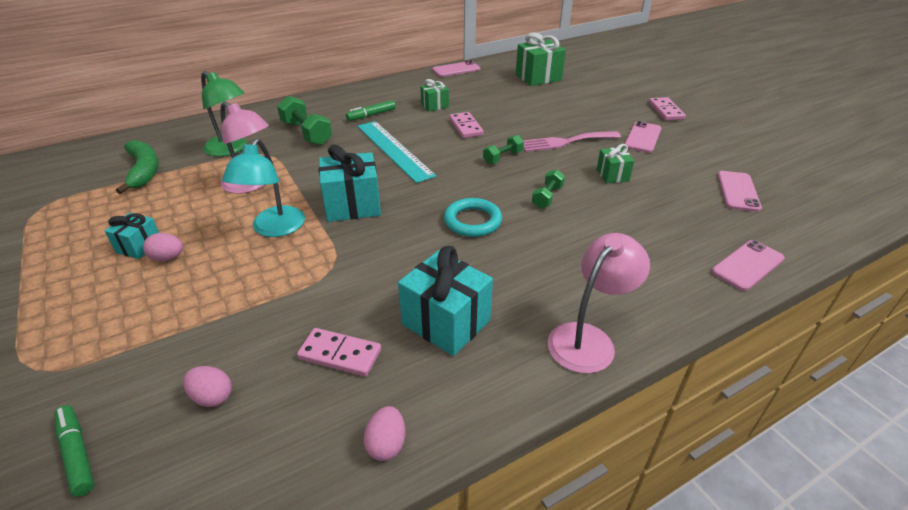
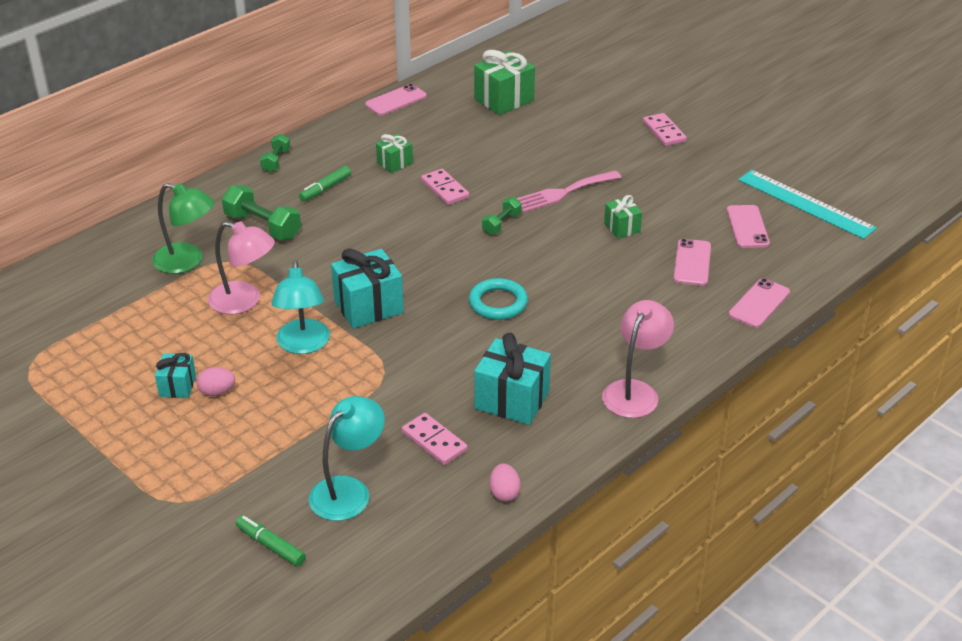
camera: 15 degrees left, 0 degrees up
green banana [116,140,159,194] -> none
pink egg [183,366,232,407] -> turquoise lamp [309,396,385,521]
pink domino [297,328,381,377] -> pink domino turned 45 degrees clockwise [402,413,468,465]
turquoise ruler [357,121,436,183] -> turquoise ruler moved to [738,170,877,239]
green dumbbell [532,169,565,208] -> green dumbbell moved to [260,134,290,172]
pink phone [625,121,661,153] -> pink phone moved to [674,238,711,286]

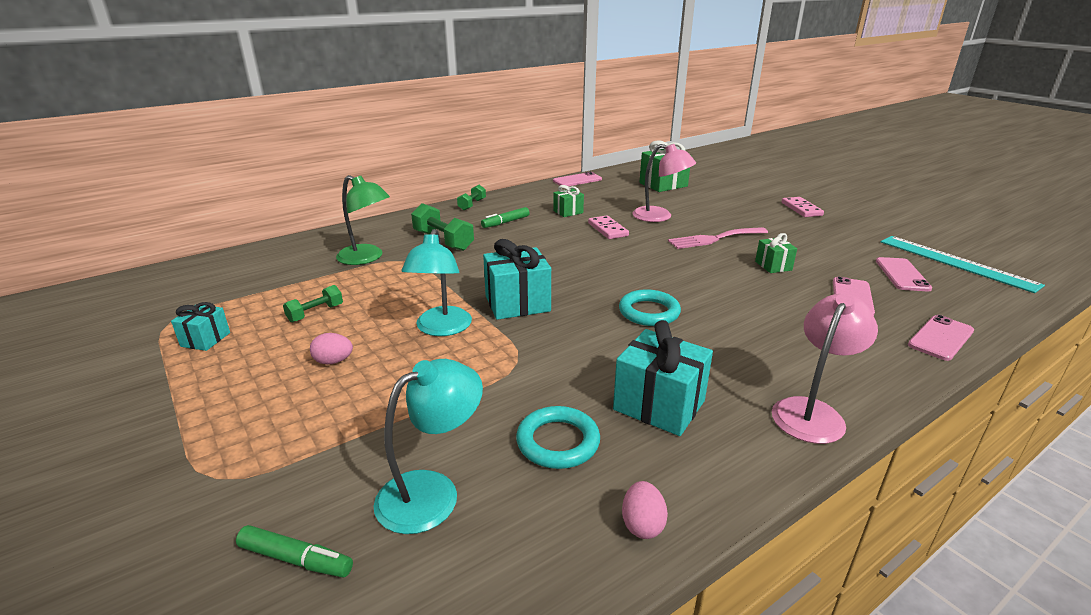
camera: 10 degrees right, 10 degrees down
turquoise gift [155,353,196,398] -> turquoise gift moved to [171,302,230,351]
pink lamp [208,222,275,314] -> pink lamp moved to [632,144,696,222]
green marker [236,515,306,567] -> green marker turned 150 degrees clockwise [236,525,353,578]
pink domino [402,413,468,465] -> turquoise ring [516,406,600,469]
green dumbbell [482,197,522,235] -> green dumbbell moved to [283,285,343,323]

